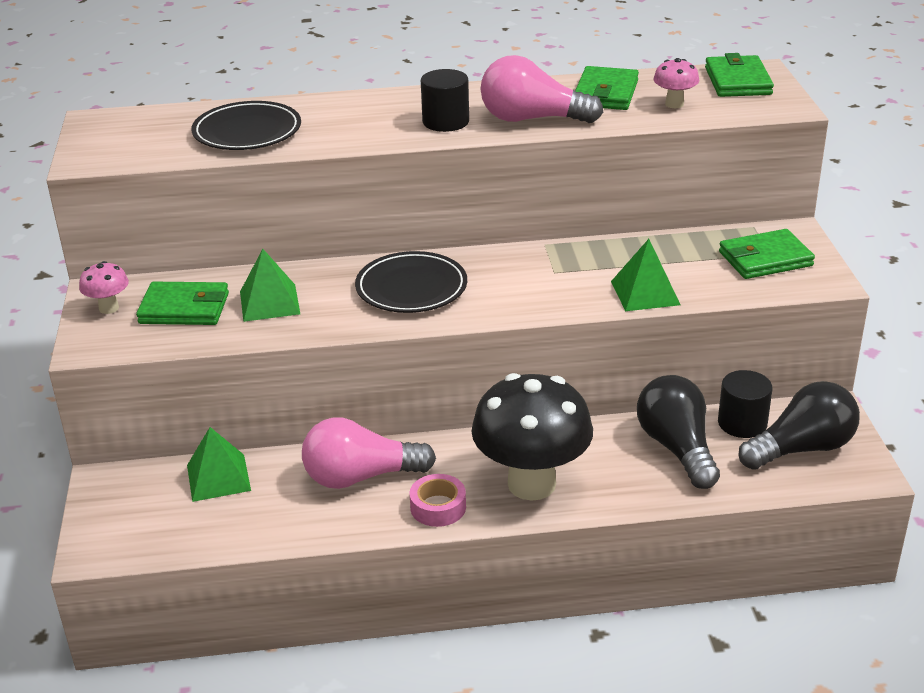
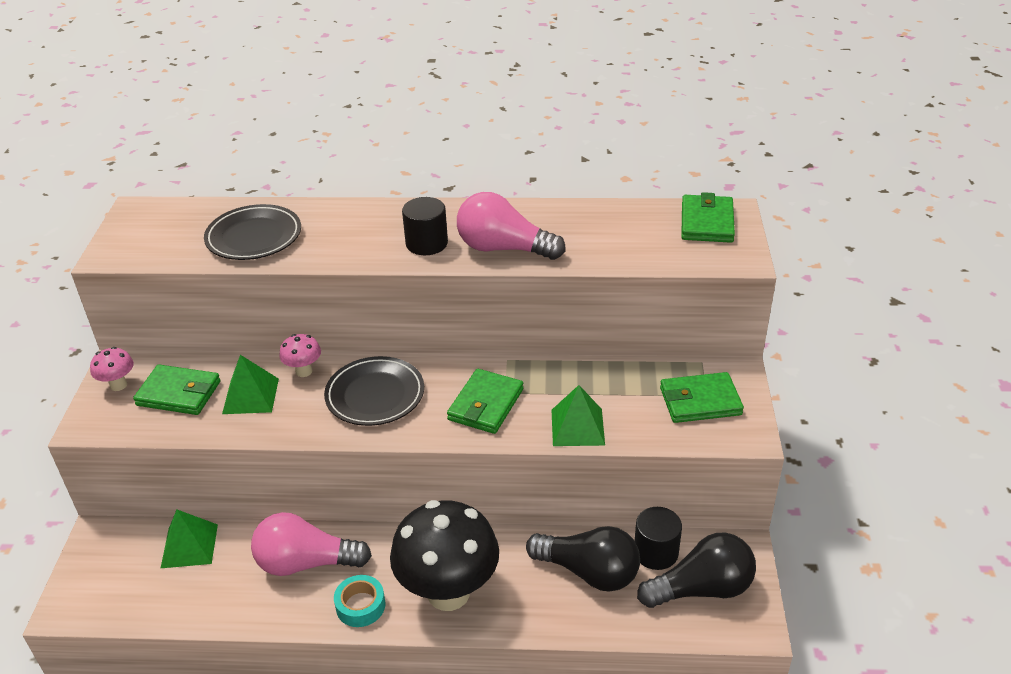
camera: 10 degrees right, 5 degrees up
pink tape [410,474,466,527] -> turquoise tape [334,575,385,627]
green wallet [575,66,639,110] -> green wallet moved to [447,369,523,434]
black light bulb [637,375,720,489] -> black light bulb turned 120 degrees clockwise [526,526,640,592]
pink mushroom [653,58,699,108] -> pink mushroom moved to [279,334,321,377]

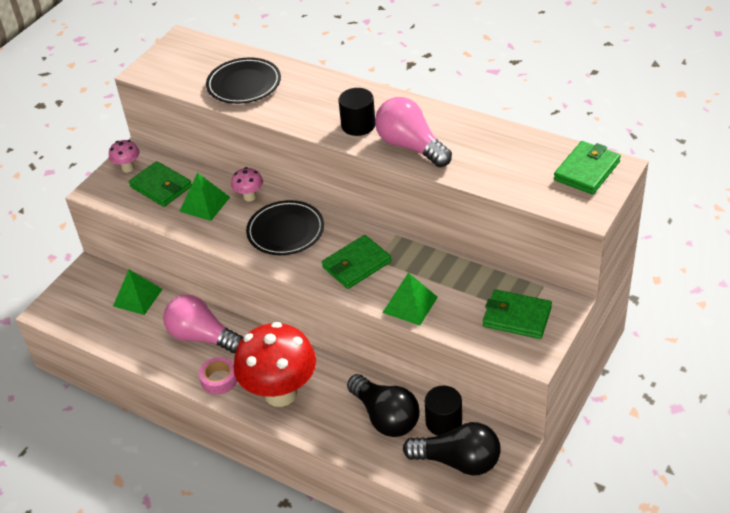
camera: 30 degrees right, 5 degrees up
turquoise tape [334,575,385,627] -> pink tape [199,357,237,395]
black mushroom [390,500,499,611] -> red mushroom [233,322,316,407]

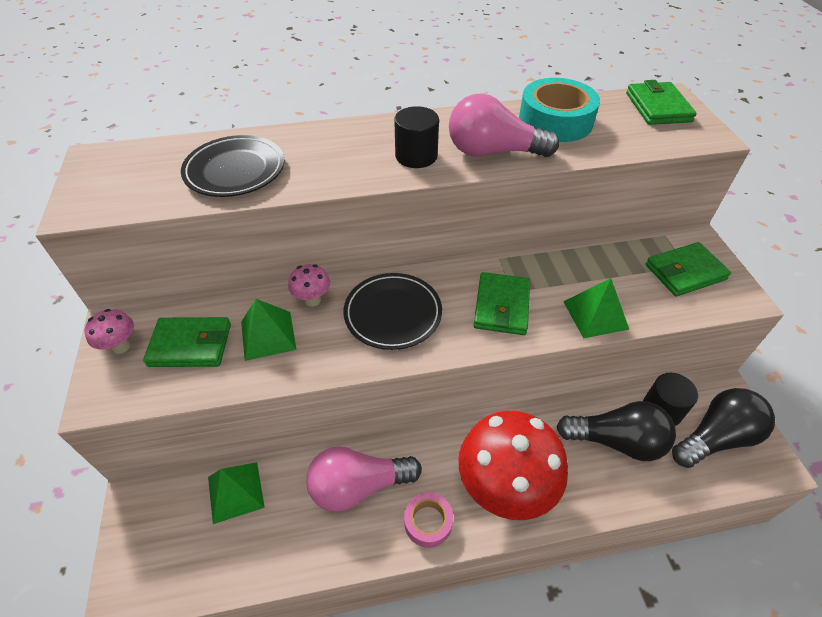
camera: 45 degrees left, 5 degrees up
none -> turquoise tape [519,78,600,142]

